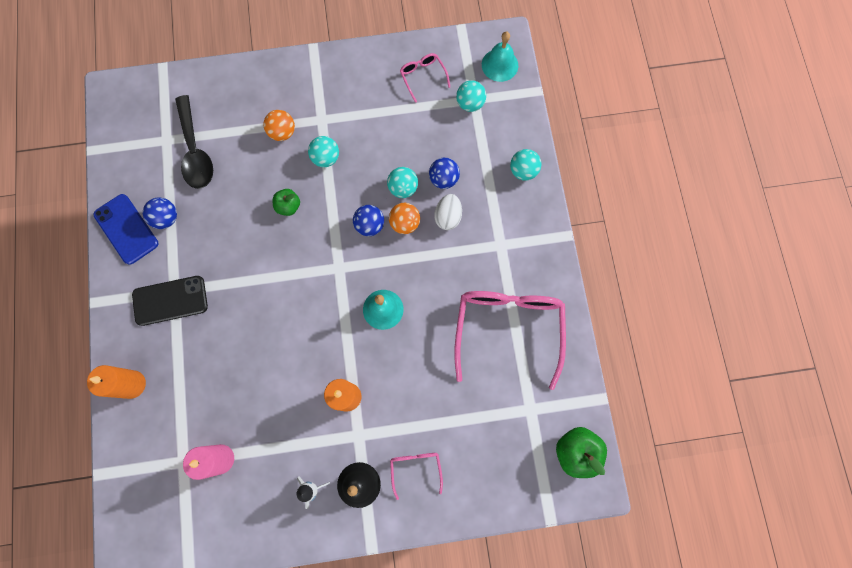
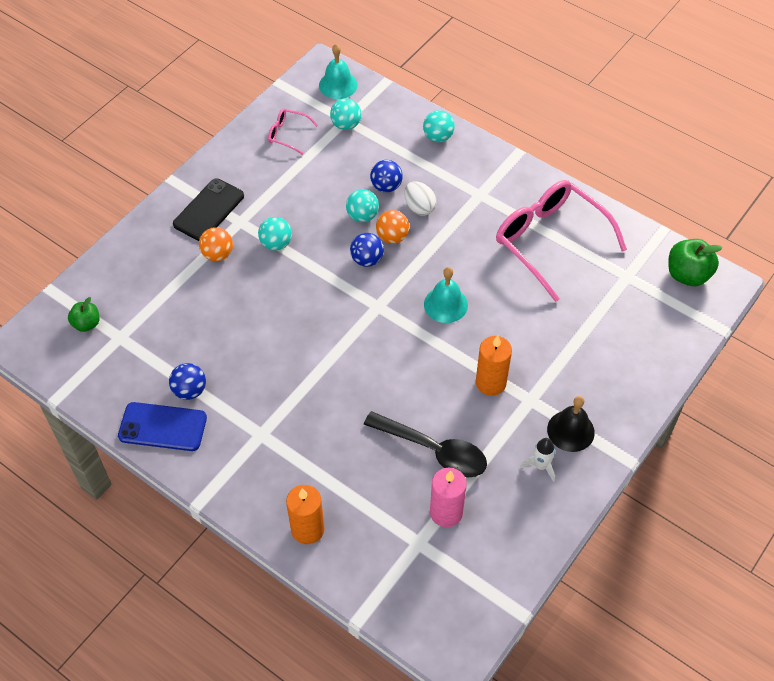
camera: 45 degrees left, 20 degrees down
black phone [132,276,208,326] -> black phone moved to [173,179,244,241]
black spoon [175,95,213,189] -> black spoon moved to [364,411,487,477]
green apple [273,189,300,216] -> green apple moved to [68,297,99,332]
pink glasses [390,453,443,500] -> none

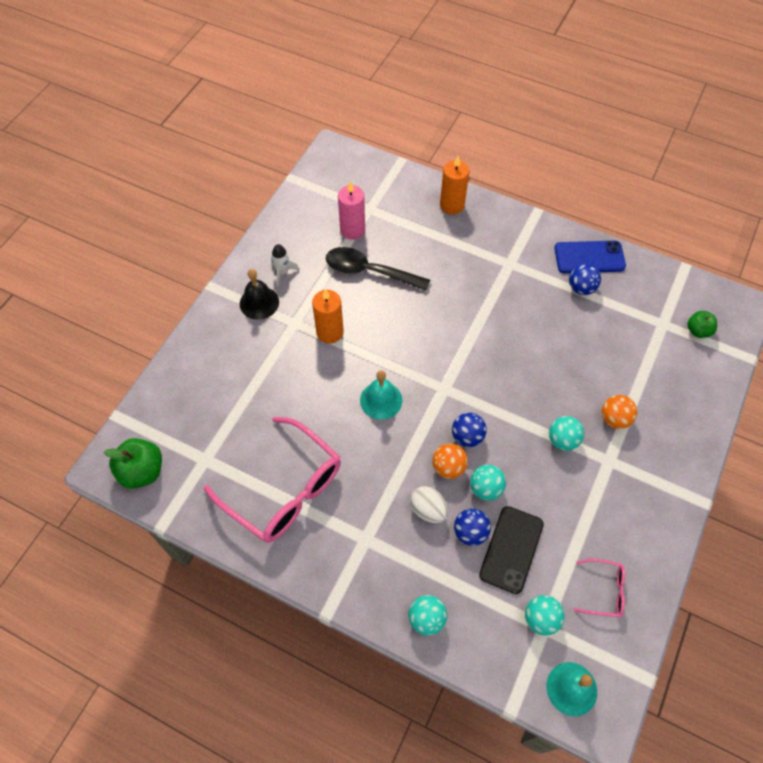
camera: 170 degrees right, 5 degrees up
black phone [173,179,244,241] -> black phone moved to [479,506,544,594]

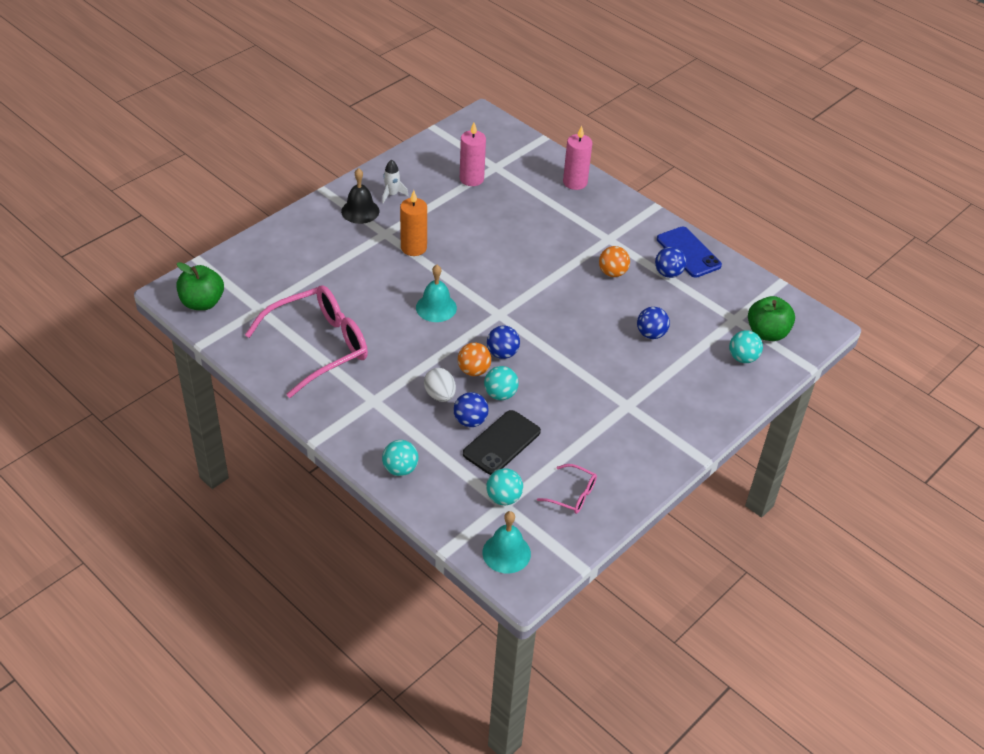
camera: 15 degrees right, 15 degrees down
pink glasses [204,417,341,543] -> pink glasses turned 90 degrees counterclockwise [245,285,368,398]
black spoon [326,247,430,291] -> none
orange candle [440,156,469,215] -> pink candle [563,126,592,190]
turquoise ball [549,416,584,451] -> turquoise ball moved to [729,330,763,363]
blue phone [554,241,626,273] -> blue phone turned 45 degrees clockwise [657,226,722,278]
orange ball [602,395,637,429] -> orange ball moved to [599,246,630,277]
green apple [687,311,717,338] -> green apple [748,296,795,341], size x1.63
none -> blue ball [637,307,670,339]

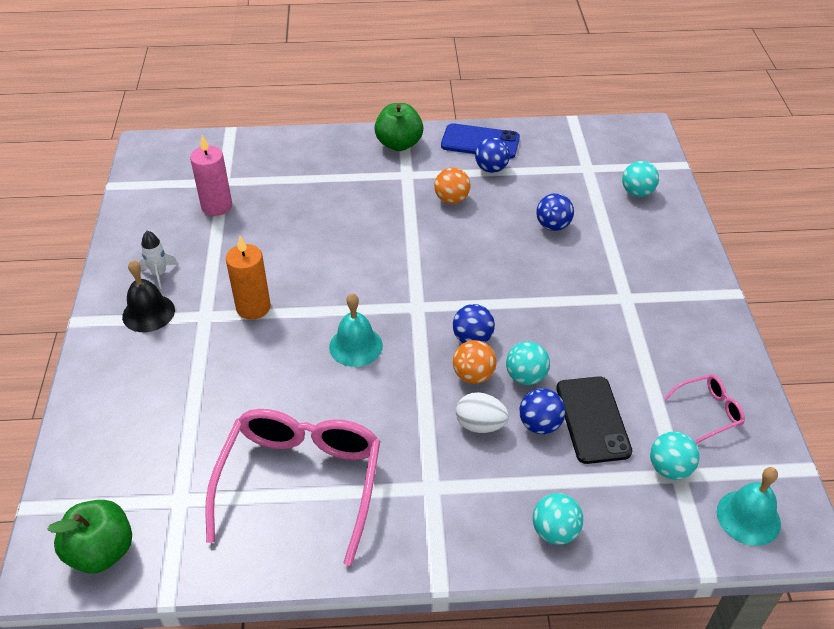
camera: 45 degrees left, 0 degrees up
pink candle [563,126,592,190] -> none
green apple [748,296,795,341] -> green apple moved to [374,103,423,151]

